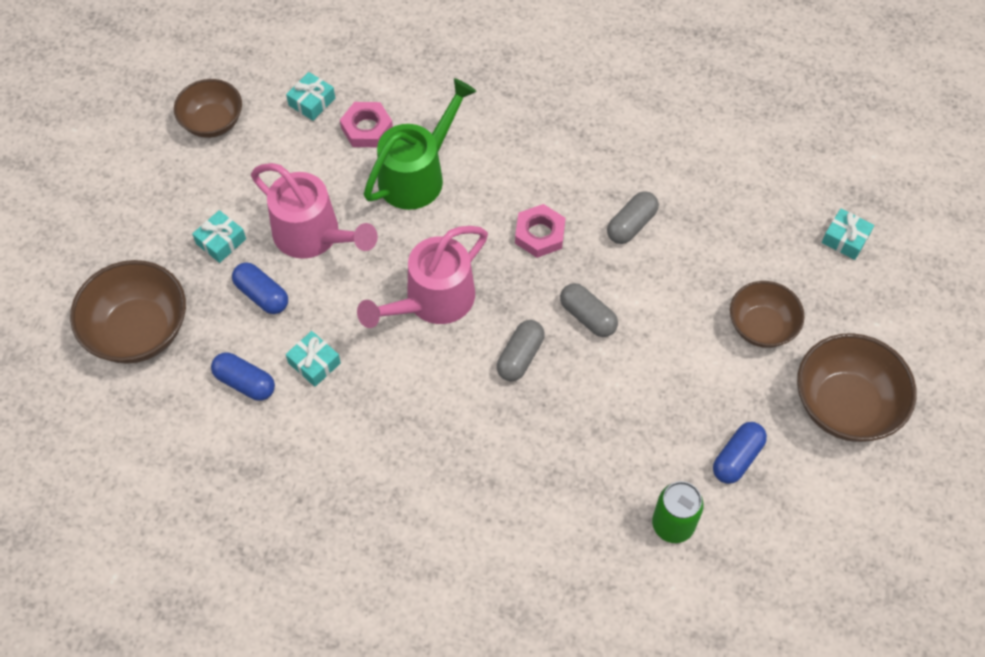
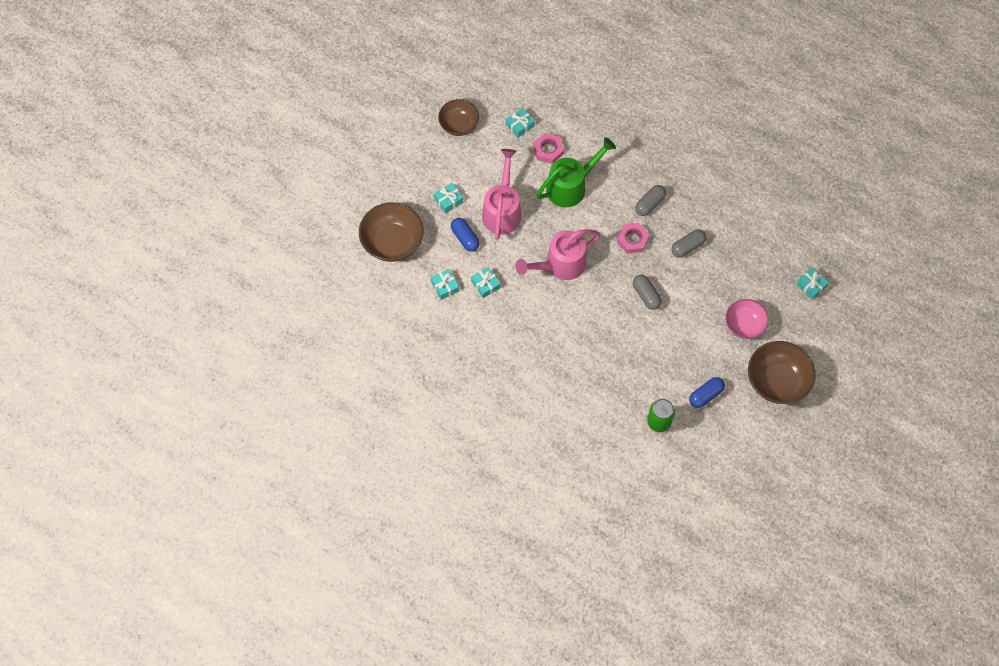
camera: 15 degrees right, 5 degrees up
blue capsule [211,353,275,401] -> turquoise gift [431,269,459,300]
pink watering can [251,163,378,259] -> pink watering can turned 135 degrees counterclockwise [482,149,521,240]
grey capsule [497,320,545,381] -> grey capsule moved to [635,185,666,216]
brown bowl [730,281,804,348] -> pink bowl [725,299,769,339]

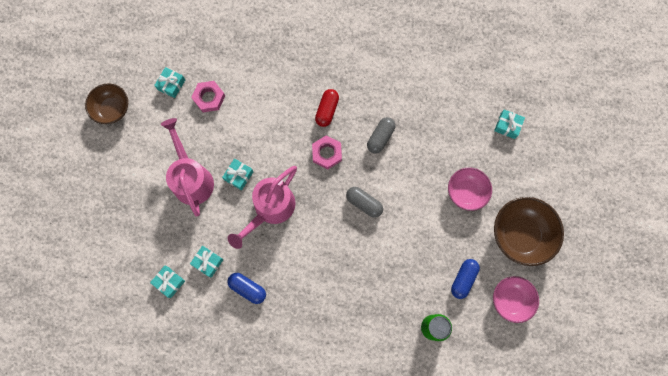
camera: 25 degrees left, 10 degrees up
brown bowl [359,202,424,262] -> none
turquoise gift [434,183,463,213] -> turquoise gift moved to [222,158,254,190]
blue capsule [451,218,480,252] -> blue capsule moved to [227,273,266,304]
green watering can [536,137,616,207] -> none
grey capsule [635,185,666,216] -> red capsule [315,89,339,127]
none -> pink bowl [493,276,539,323]

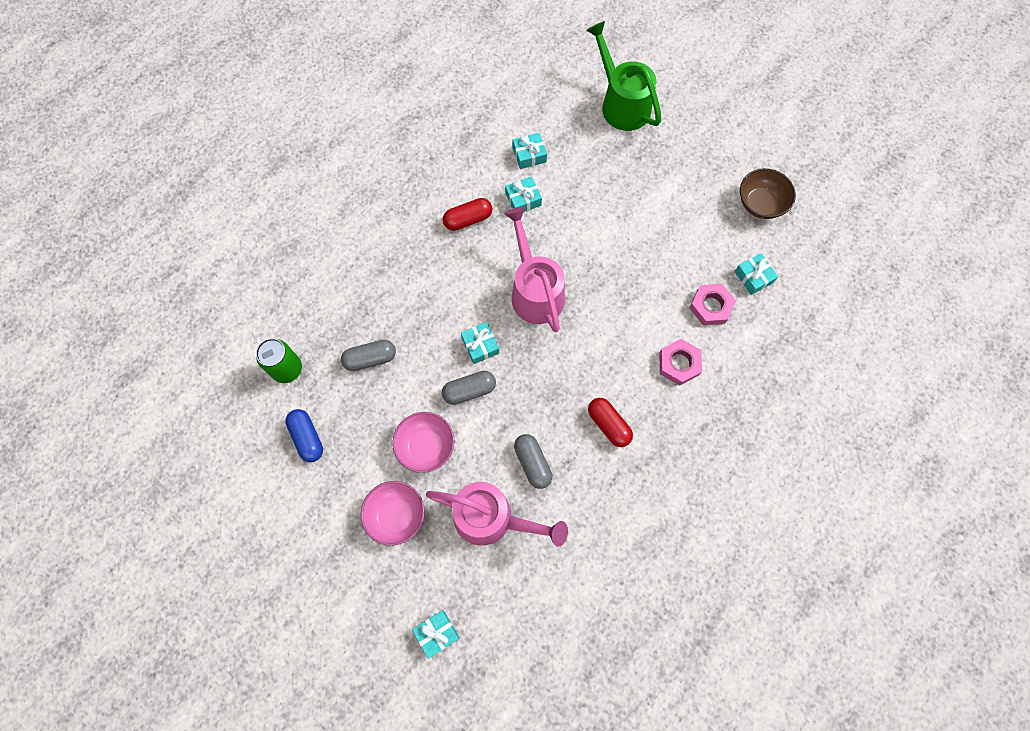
camera: 125 degrees right, 5 degrees down
pink watering can [161,118,214,217] -> pink watering can moved to [426,482,568,547]
turquoise gift [222,158,254,190] -> turquoise gift moved to [461,322,499,364]
blue capsule [227,273,266,304] -> red capsule [443,198,492,231]
pink nut [312,135,342,169] -> pink nut moved to [659,339,702,385]
pink bowl [493,276,539,323] -> pink bowl moved to [392,412,455,473]
brown bowl [494,197,564,266] -> none
none -> grey capsule [341,340,396,371]
none -> green watering can [586,21,661,131]

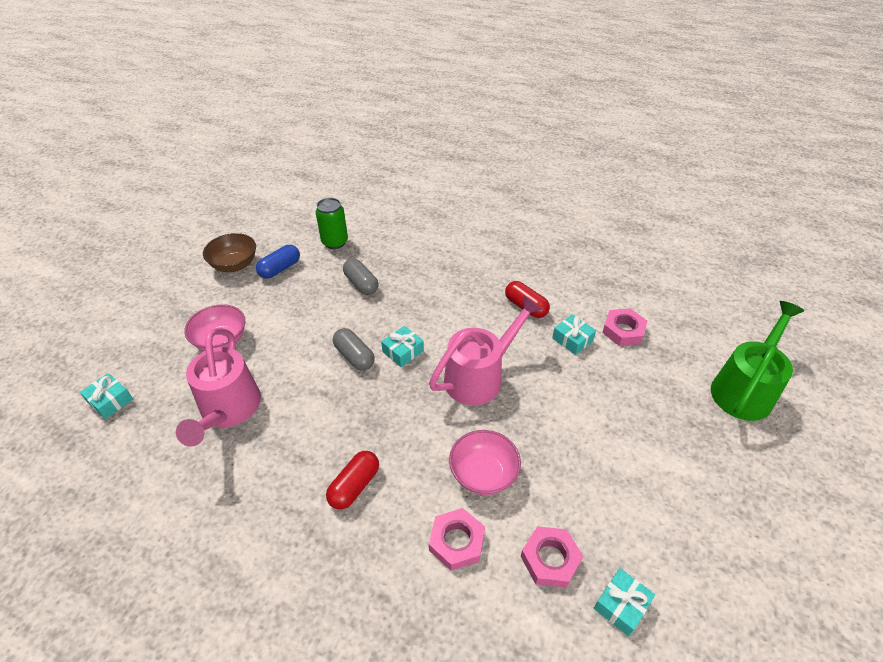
camera: 70 degrees right, 25 degrees down
pink bowl [392,412,455,473] -> pink bowl moved to [449,430,521,495]
turquoise gift [513,133,547,169] -> pink nut [602,308,647,346]
grey capsule [514,434,552,489] -> none
brown bowl [740,168,796,219] -> brown bowl moved to [203,233,256,272]

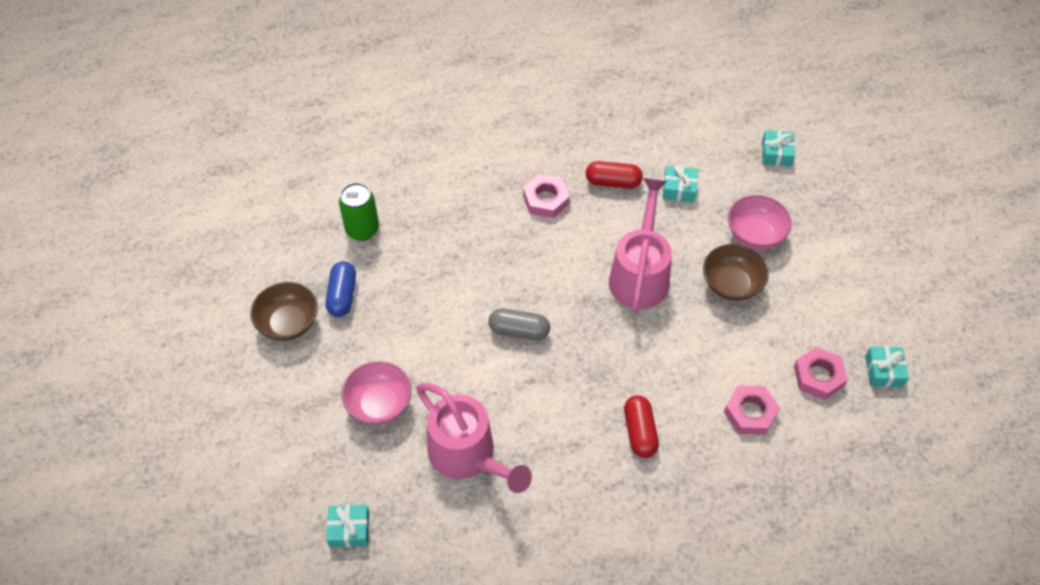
camera: 40 degrees left, 10 degrees up
grey capsule [343,258,379,295] -> none
turquoise gift [381,326,424,367] -> turquoise gift moved to [762,130,795,167]
pink bowl [449,430,521,495] -> pink bowl moved to [728,195,792,250]
pink nut [602,308,647,346] -> pink nut moved to [523,174,570,218]
green watering can [711,301,804,421] -> none
none -> brown bowl [703,244,769,301]

